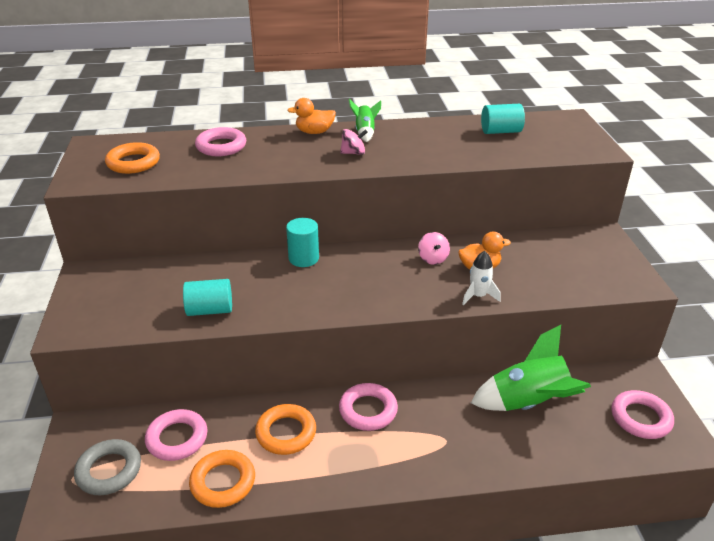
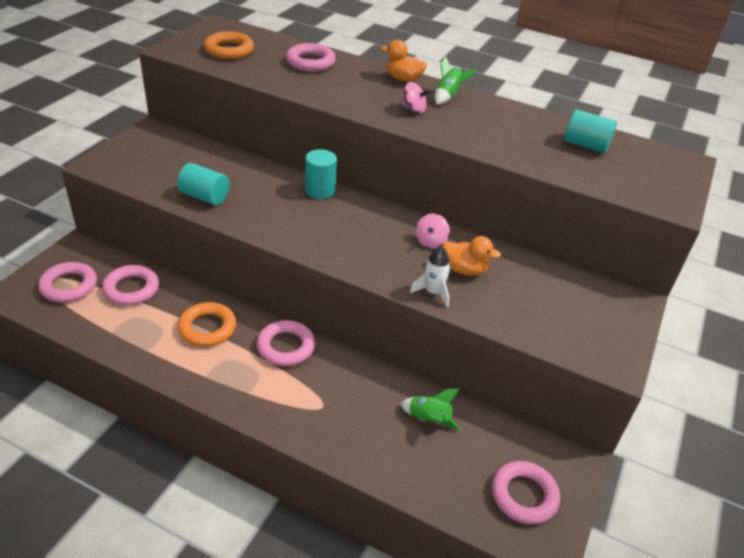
camera: 30 degrees right, 5 degrees up
grey ring [74,439,141,495] -> pink ring [38,262,97,303]
orange ring [189,450,255,508] -> none
green rocket [471,325,591,411] -> green rocket [400,389,461,430], size x0.51

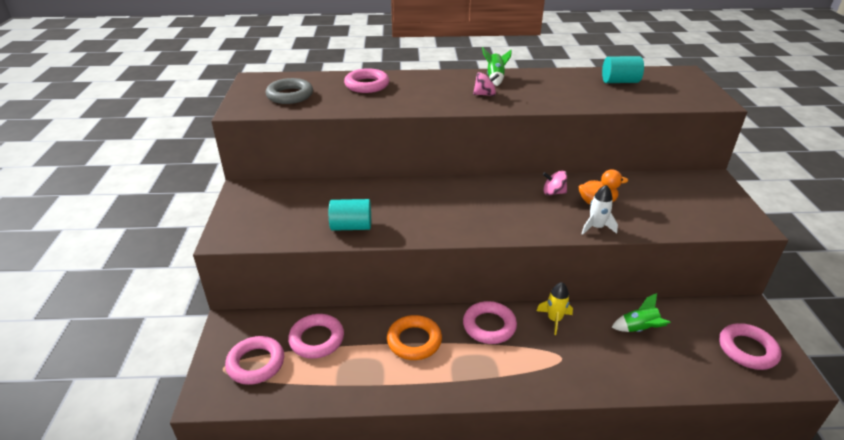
camera: 25 degrees left, 5 degrees down
orange ring [204,31,254,59] -> grey ring [266,78,313,104]
turquoise cylinder [305,149,337,199] -> none
orange duck [381,40,427,82] -> none
pink spinning top [415,213,450,249] -> pink spinning top turned 105 degrees clockwise [543,171,567,195]
none -> yellow rocket [537,282,573,335]

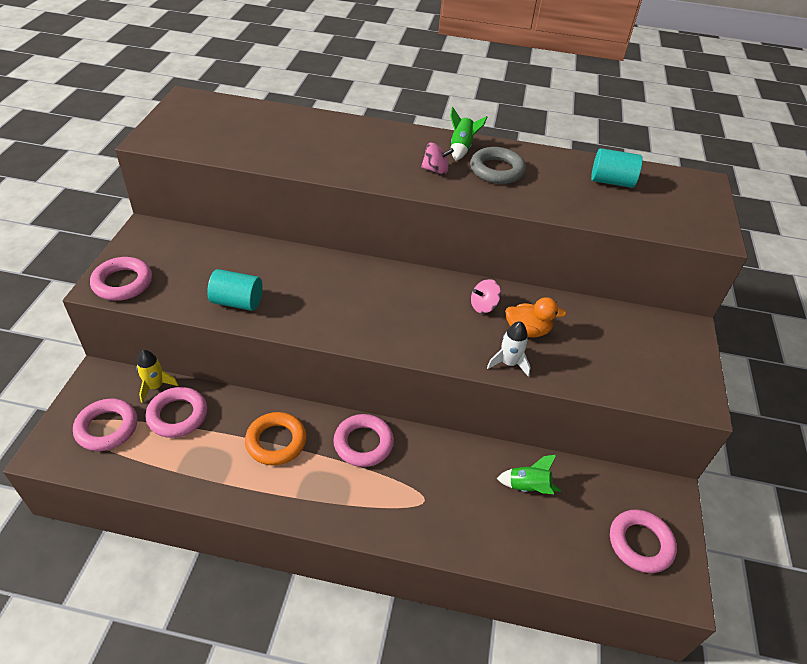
camera: 10 degrees right, 10 degrees up
grey ring [266,78,313,104] -> grey ring moved to [470,147,526,184]
pink ring [344,68,389,93] -> pink ring moved to [90,257,152,301]
yellow rocket [537,282,573,335] -> yellow rocket moved to [136,350,178,403]
pink spinning top [543,171,567,195] -> pink spinning top turned 45 degrees counterclockwise [471,279,501,313]

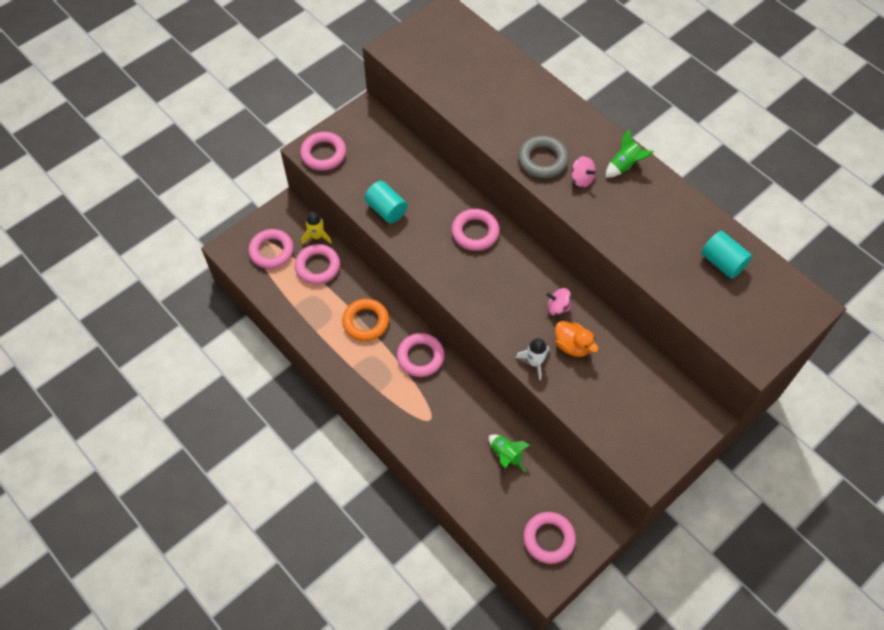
camera: 40 degrees right, 15 degrees up
grey ring [470,147,526,184] -> grey ring moved to [518,136,569,178]
none -> pink ring [452,209,500,251]

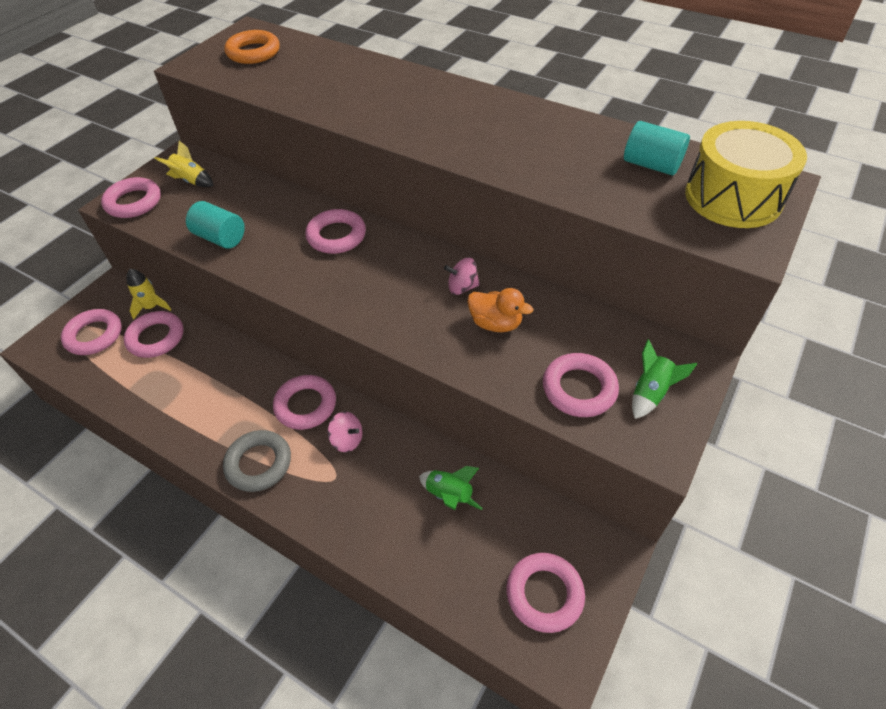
camera: 15 degrees left, 10 degrees down
orange ring [342,299,389,341] -> orange ring moved to [224,30,280,64]
white rocket [516,338,549,380] -> none
grey ring [518,136,569,178] -> grey ring moved to [223,430,291,492]
pink spinning top [571,156,596,188] -> pink spinning top moved to [327,412,363,452]
green rocket [605,129,654,178] -> green rocket moved to [632,339,697,419]
none -> yellow rocket [154,141,214,187]
none -> pink ring [543,353,619,417]
none -> yellow drum [685,121,807,228]

